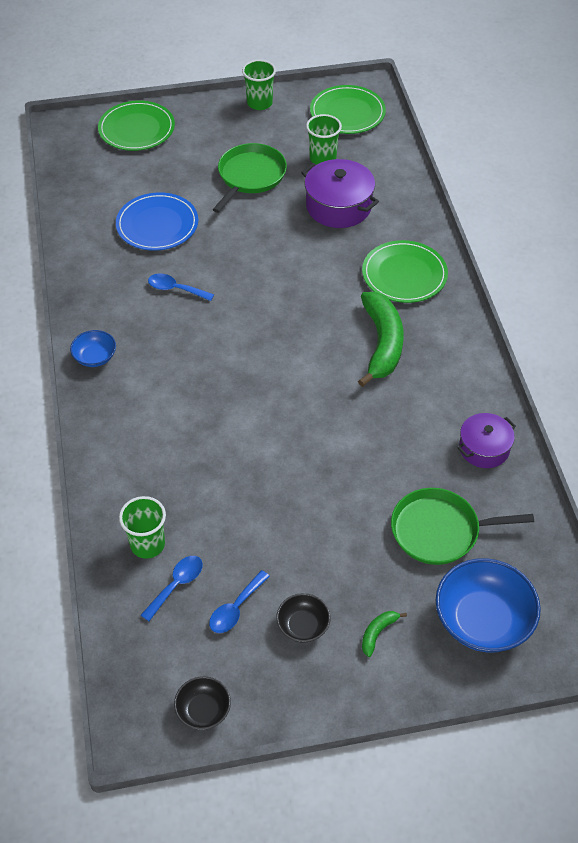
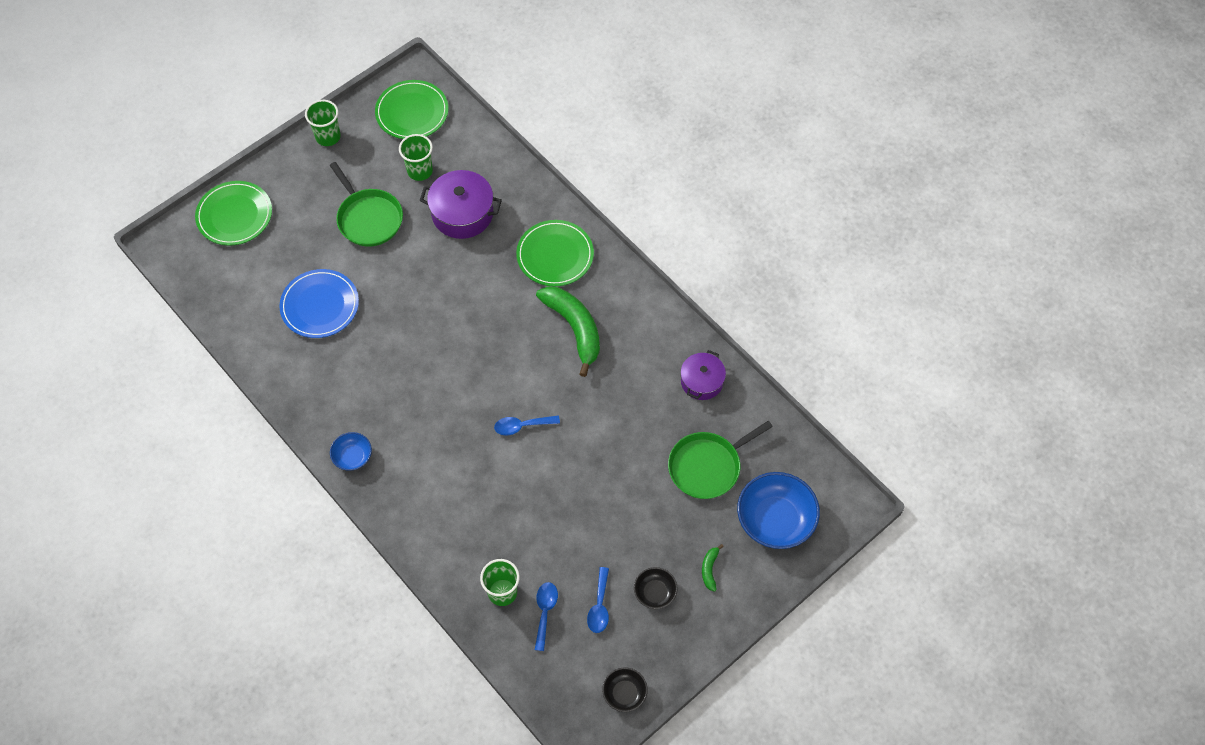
camera: 30 degrees left, 10 degrees up
blue spoon [148,274,214,301] -> blue spoon moved to [494,415,560,436]
green pan [213,143,287,213] -> green pan turned 150 degrees clockwise [330,162,403,247]

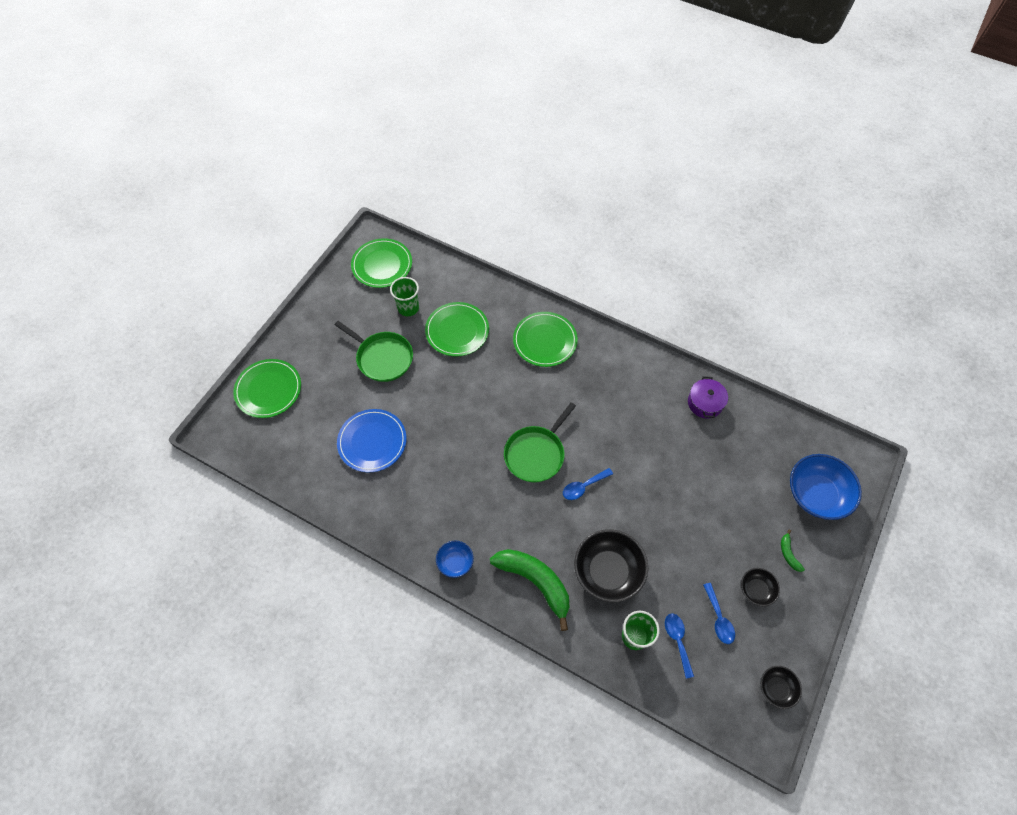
camera: 20 degrees left, 0 degrees up
green cup [305,100,341,146] -> none
purple pot [420,170,502,239] -> green plate [425,302,489,357]
green banana [536,286,600,377] -> green banana moved to [490,549,569,631]
green pan [668,421,773,499] -> green pan moved to [504,402,576,482]
none -> black bowl [574,529,648,602]

